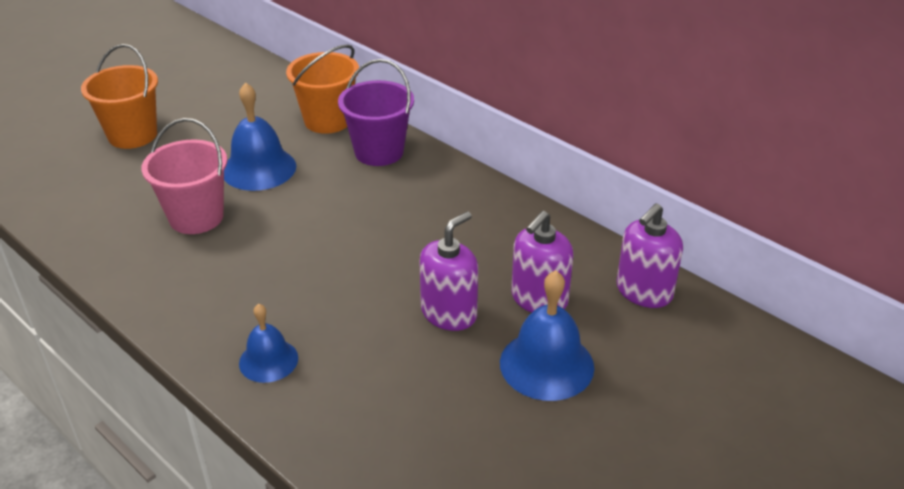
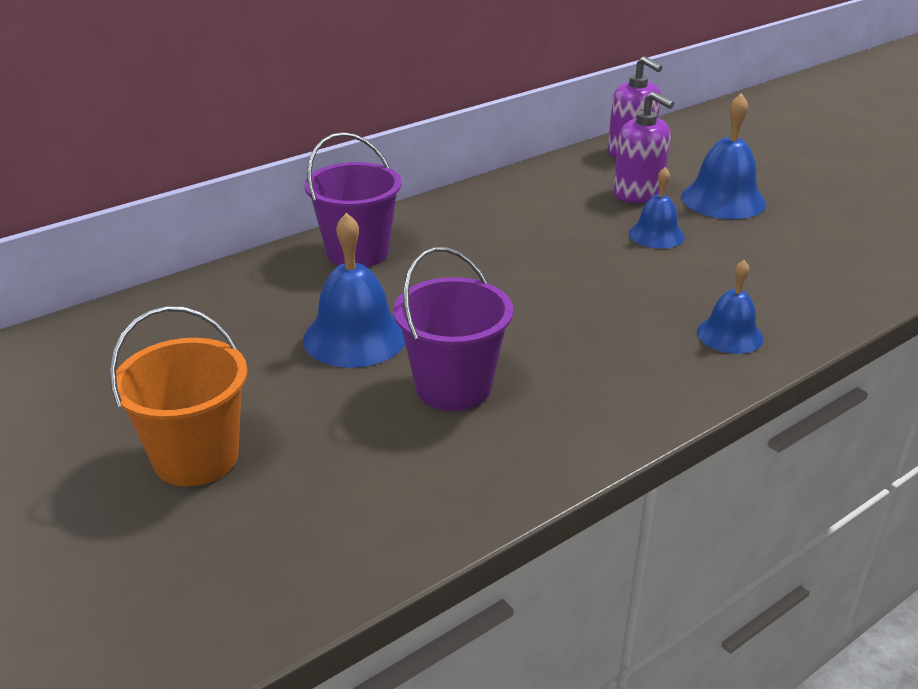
camera: 80 degrees left, 5 degrees down
pink bucket [141,118,227,234] -> purple bucket [394,247,513,411]
orange bucket [286,45,359,134] -> none
purple soap dispenser [419,211,478,331] -> blue bell [629,167,685,249]

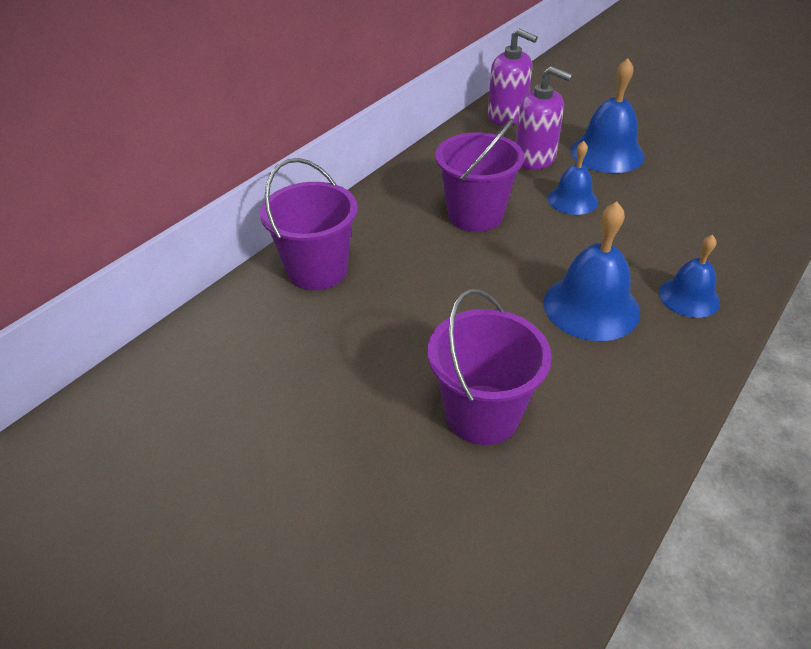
camera: 15 degrees left, 10 degrees up
orange bucket [110,306,248,487] -> none
blue bell [303,213,405,368] -> blue bell moved to [544,201,640,341]
none -> purple bucket [435,118,524,232]

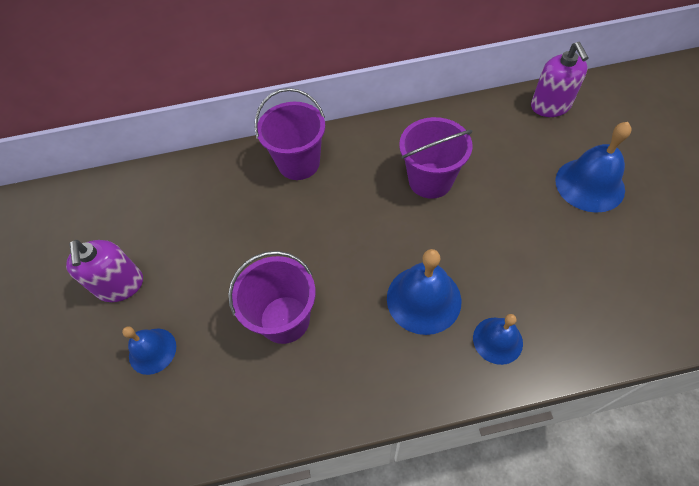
camera: 45 degrees right, 15 degrees up
purple soap dispenser [515,66,573,170] -> purple soap dispenser moved to [66,240,143,302]
blue bell [548,141,598,215] -> blue bell moved to [122,326,176,375]

